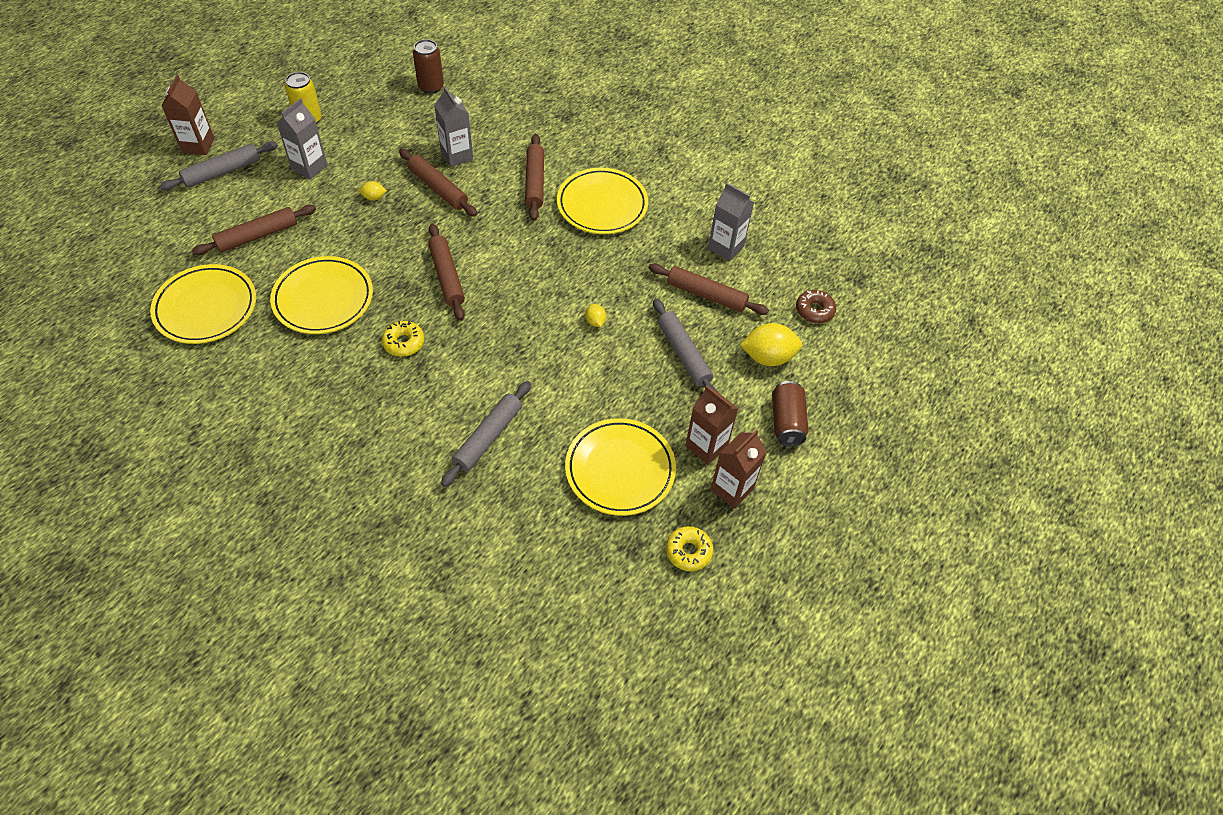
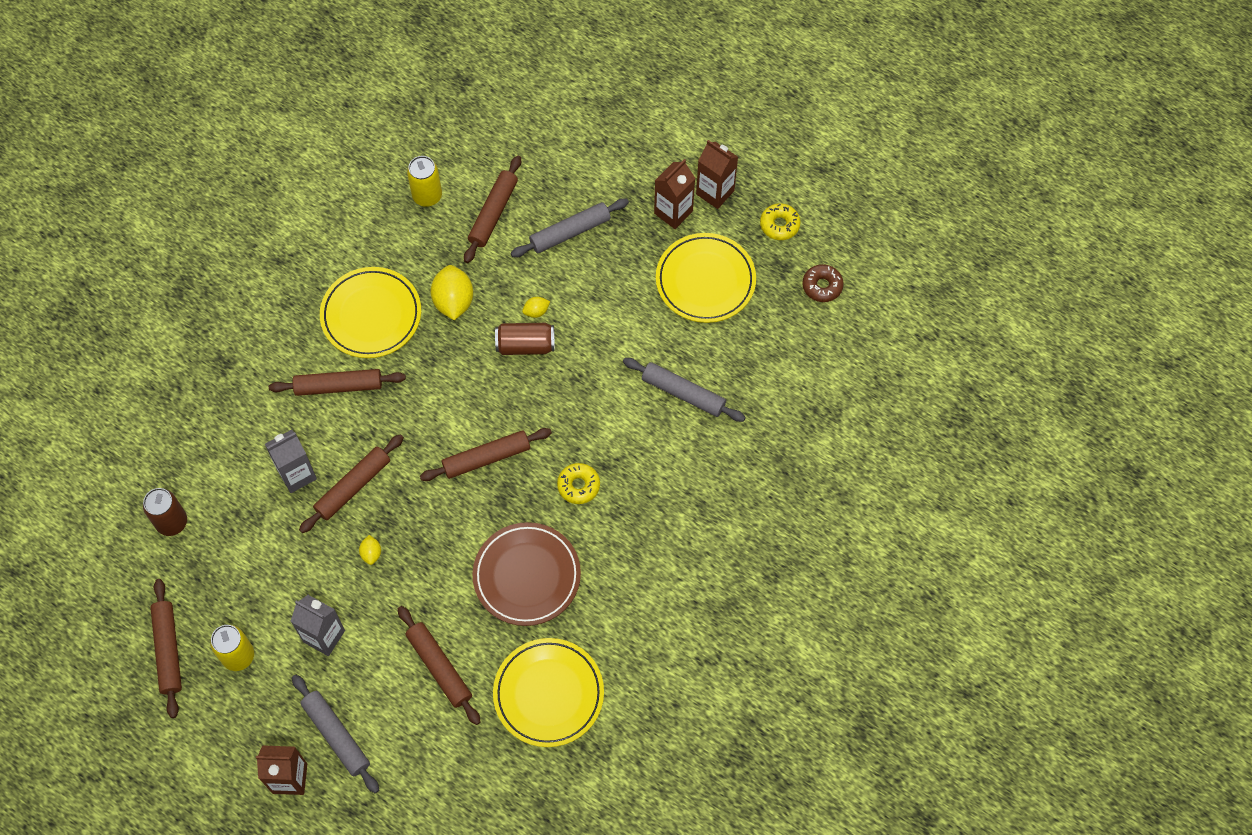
camera: 90 degrees left, 10 degrees up
yellow plate [270,256,373,334] -> brown plate [472,522,581,626]
grey carton [708,183,754,261] -> yellow can [407,156,442,207]
yellow lemon [740,323,802,366] -> yellow lemon moved to [431,265,473,320]
brown can [772,381,808,446] -> brown can moved to [495,323,554,355]
brown donut [796,290,836,323] -> brown donut moved to [802,264,844,302]
none -> brown rolling pin [150,579,182,718]

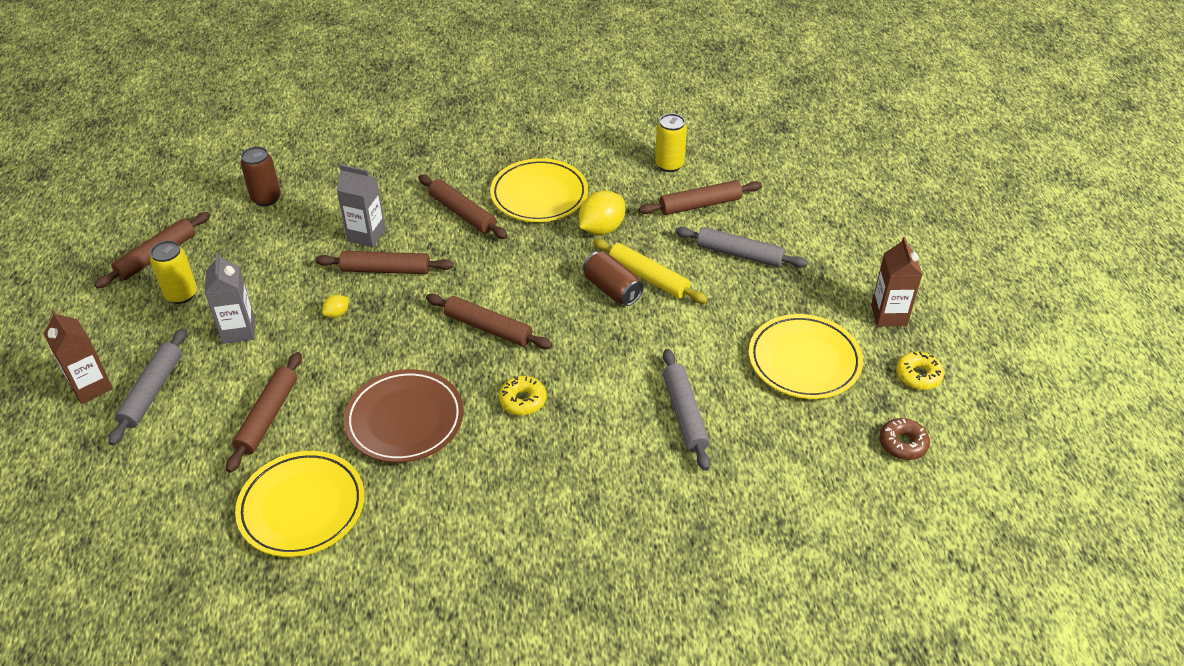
camera: 50 degrees right, 20 degrees down
yellow lemon [522,297,550,318] -> yellow rolling pin [593,239,708,303]
brown carton [654,159,695,229] -> none

